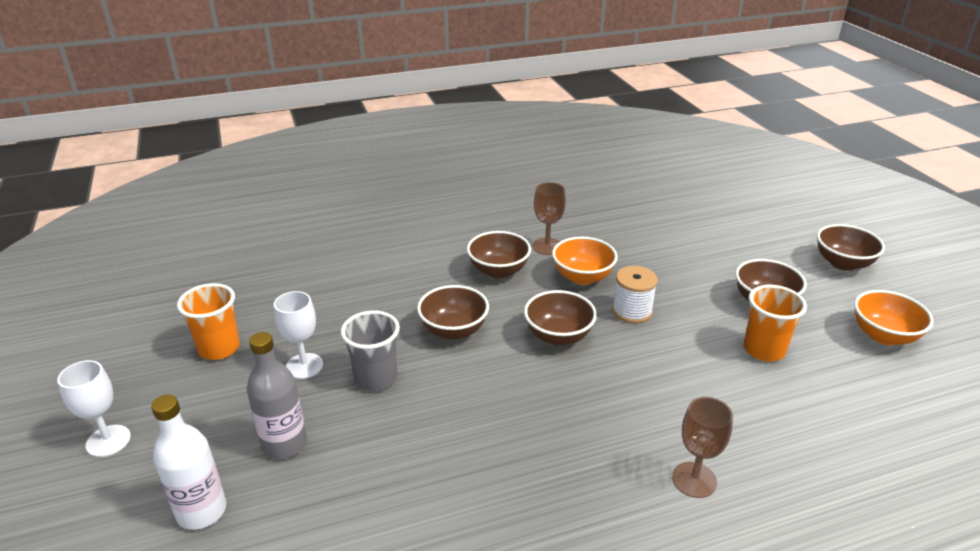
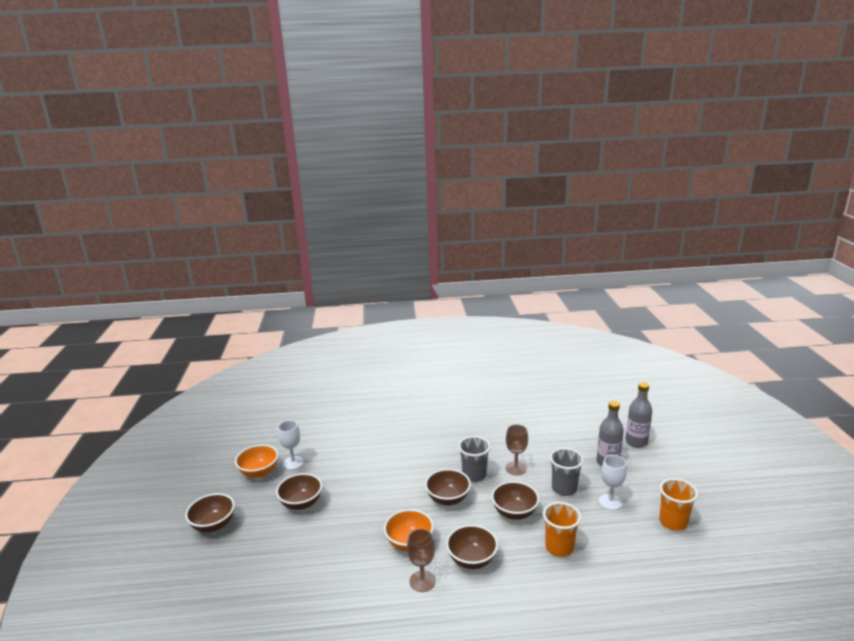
camera: 165 degrees left, 10 degrees down
white goblet [57,360,131,457] -> white goblet moved to [278,420,304,470]
white bottle [151,395,226,530] -> grey bottle [625,382,652,448]
white spool [612,266,658,324] -> none
brown goblet [672,397,733,498] -> brown goblet moved to [505,425,528,475]
orange cup [744,285,807,362] -> orange cup moved to [543,502,581,557]
none -> grey cup [458,436,491,482]

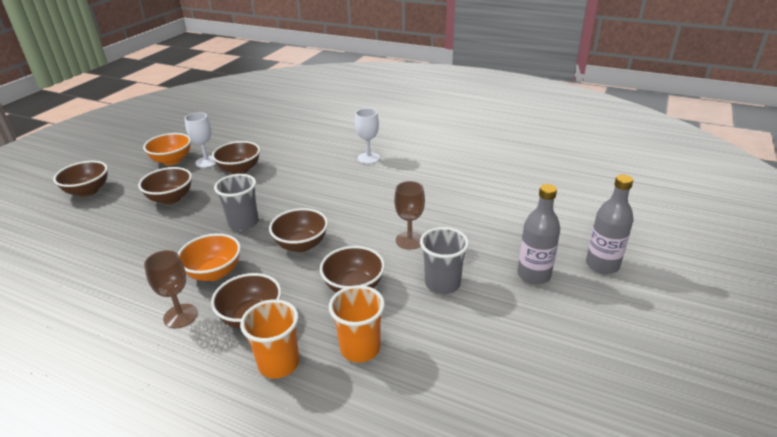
camera: 30 degrees right, 10 degrees up
grey cup [458,436,491,482] -> grey cup moved to [214,174,259,231]
white goblet [599,455,627,510] -> white goblet moved to [355,108,380,164]
orange cup [659,478,698,531] -> orange cup moved to [240,299,299,378]
none -> brown bowl [212,141,260,174]

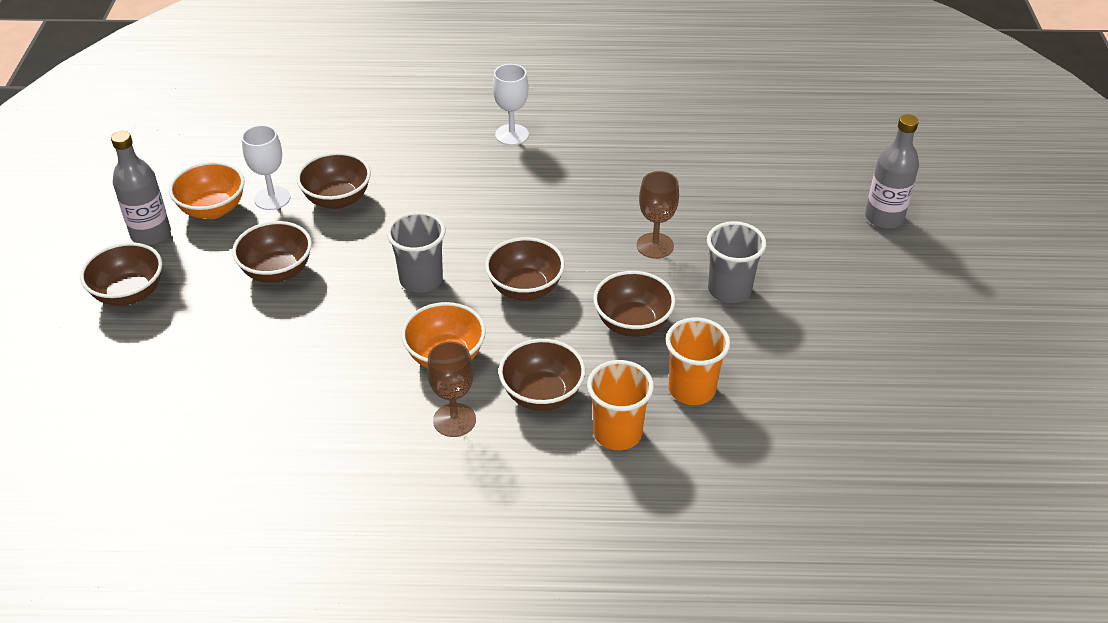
camera: 25 degrees left, 10 degrees up
grey bottle [517,184,560,284] -> grey bottle moved to [111,131,171,246]

